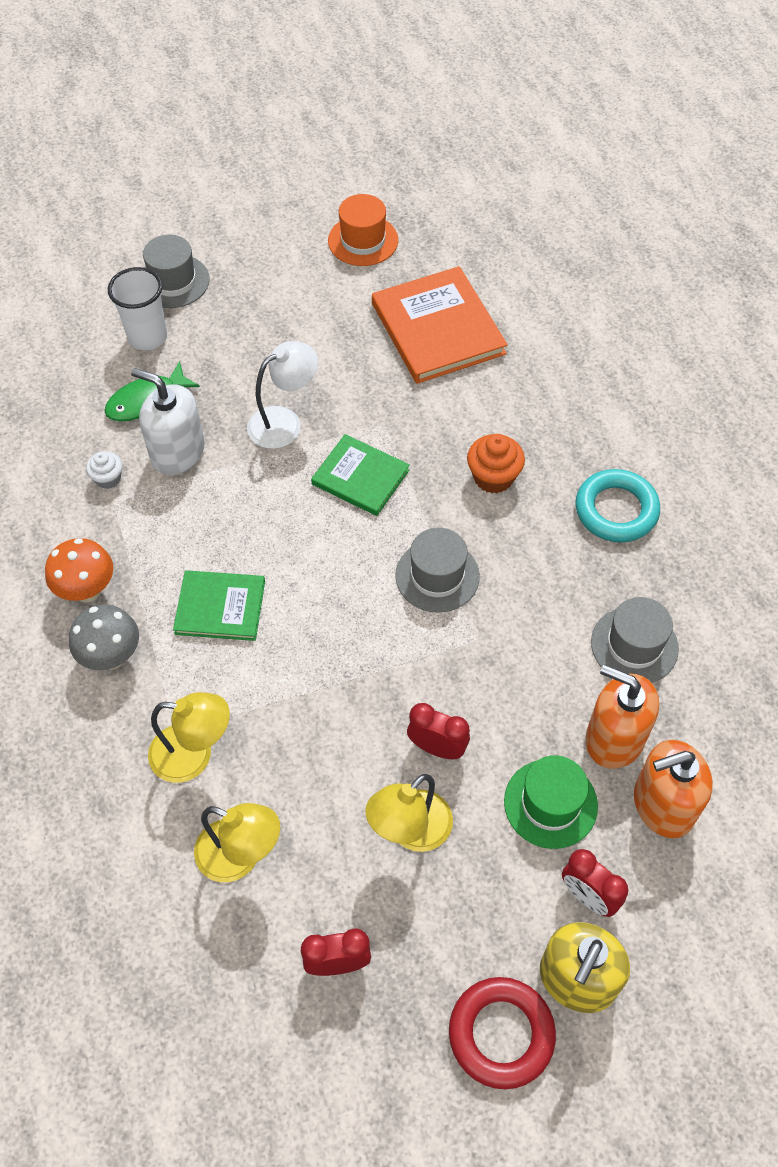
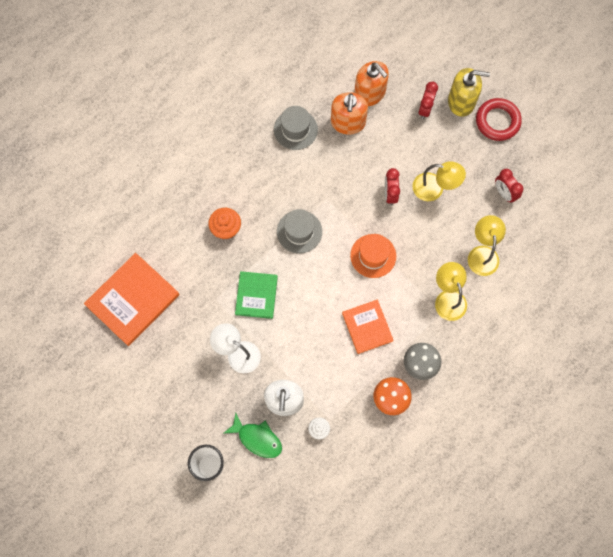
camera: 115 degrees left, 15 degrees up
grey hat [143,235,210,308] -> none
green book [173,570,265,641] -> orange book [342,299,394,354]
orange hat [328,194,398,266] -> orange hat moved to [350,234,396,278]
green hat [504,755,598,849] -> none
turquoise ring [576,469,660,542] -> none

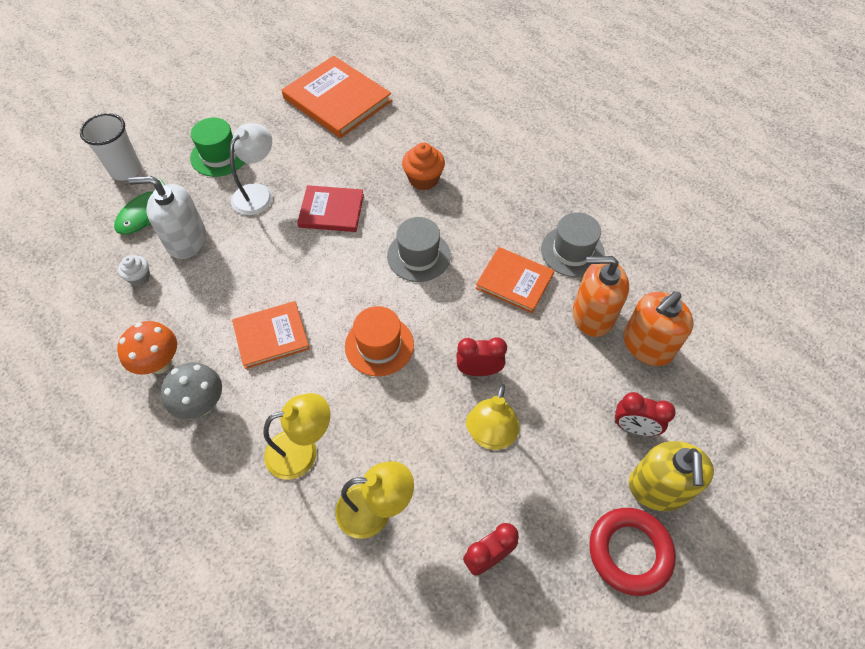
camera: 90 degrees right, 15 degrees down
green book [235,271,278,319] -> red book [297,185,364,232]
none -> green hat [190,118,245,177]
none -> orange book [476,247,554,313]

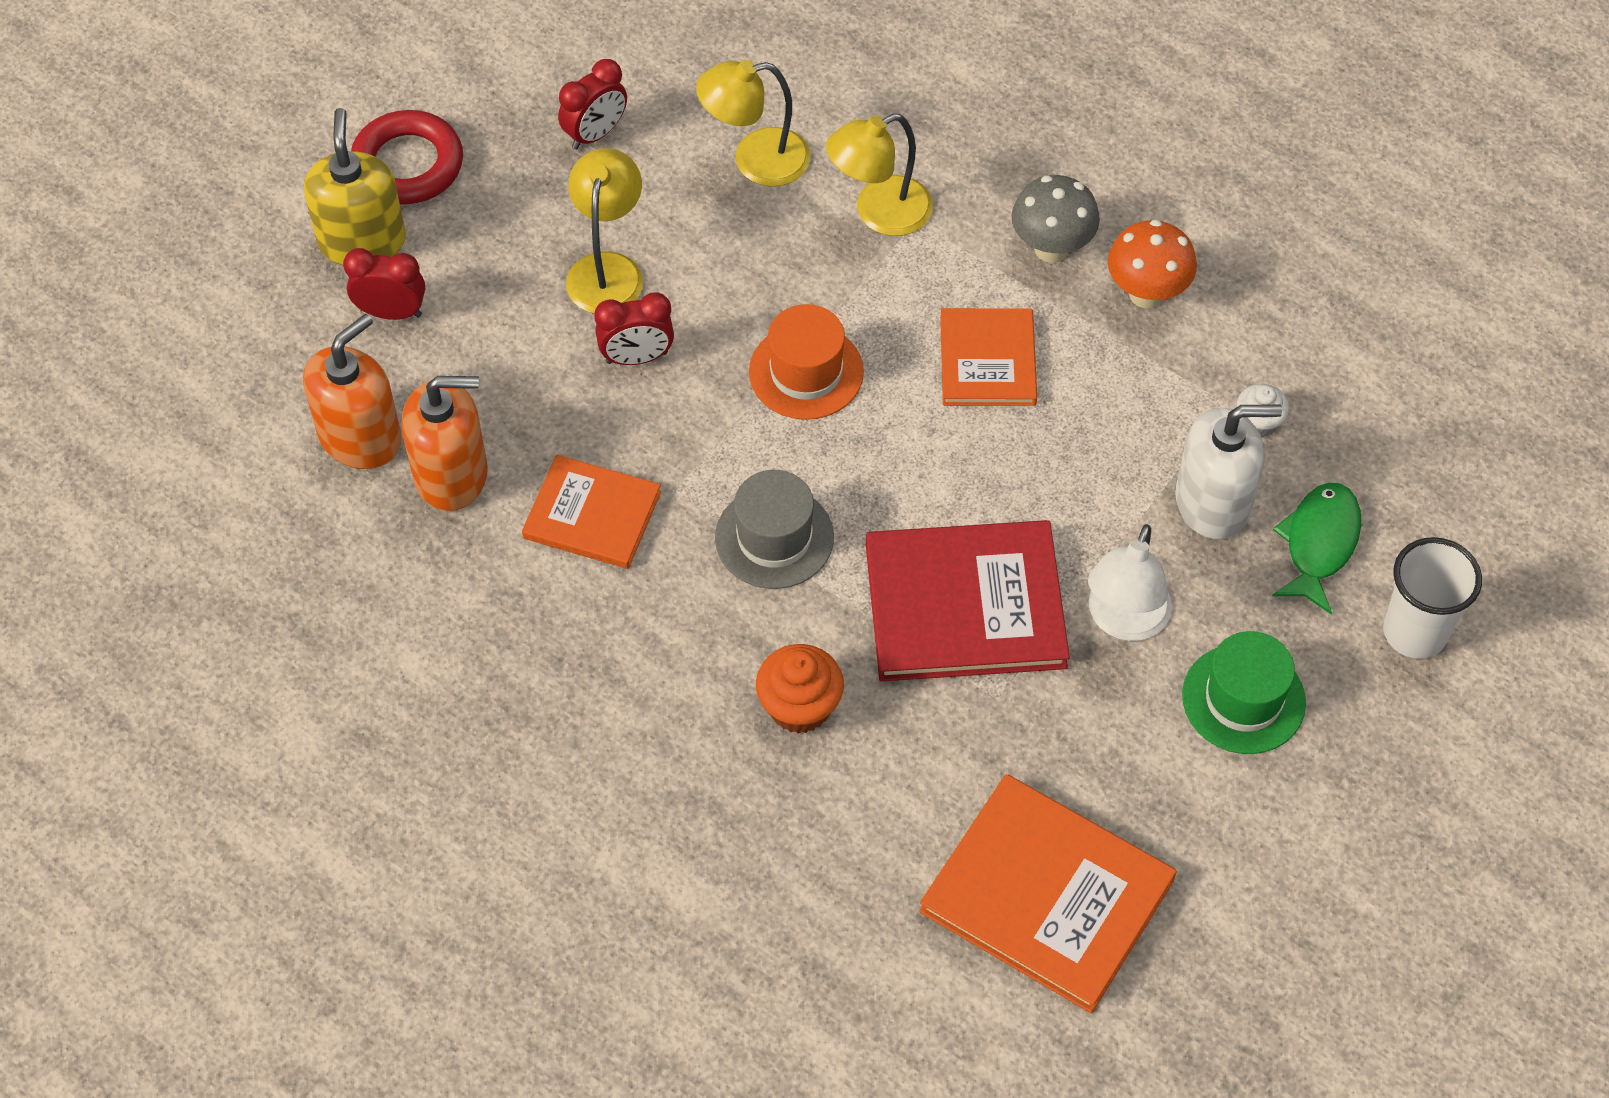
camera: 170 degrees right, 0 degrees up
orange book [232,301,310,369] -> orange book turned 60 degrees counterclockwise [940,308,1037,406]
red book [297,185,364,232] -> red book [866,520,1070,682], size x1.63
grey hat [541,212,605,277] -> none

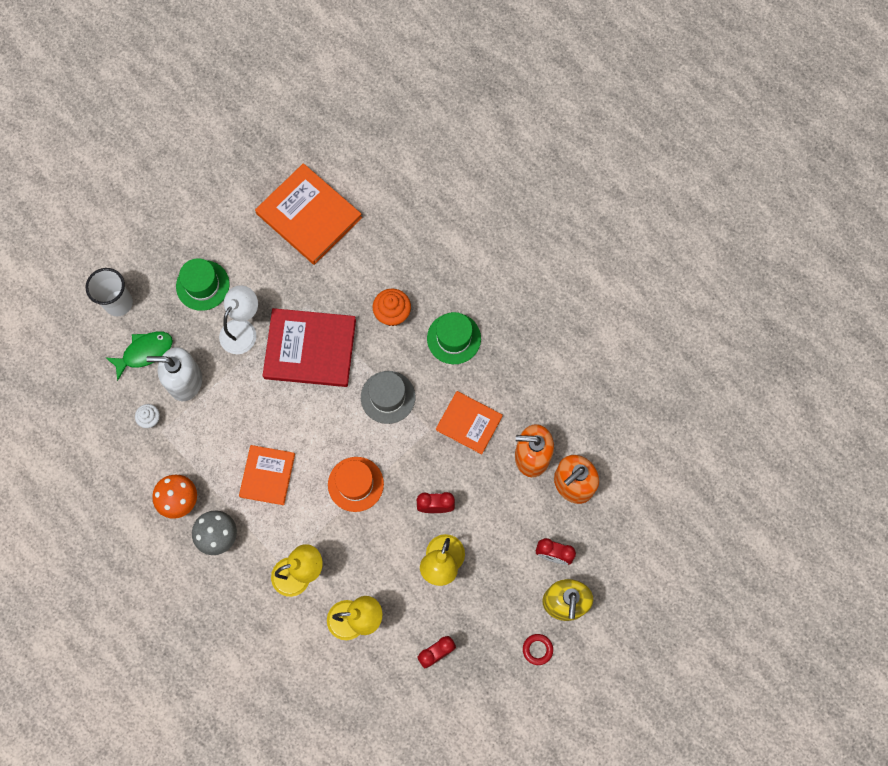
camera: 170 degrees left, 15 degrees up
red ring [351,110,463,205] -> red ring [523,634,553,665], size x0.51
green fish [1272,483,1361,615] -> green fish turned 150 degrees counterclockwise [106,331,173,381]
none -> green hat [427,312,481,364]

